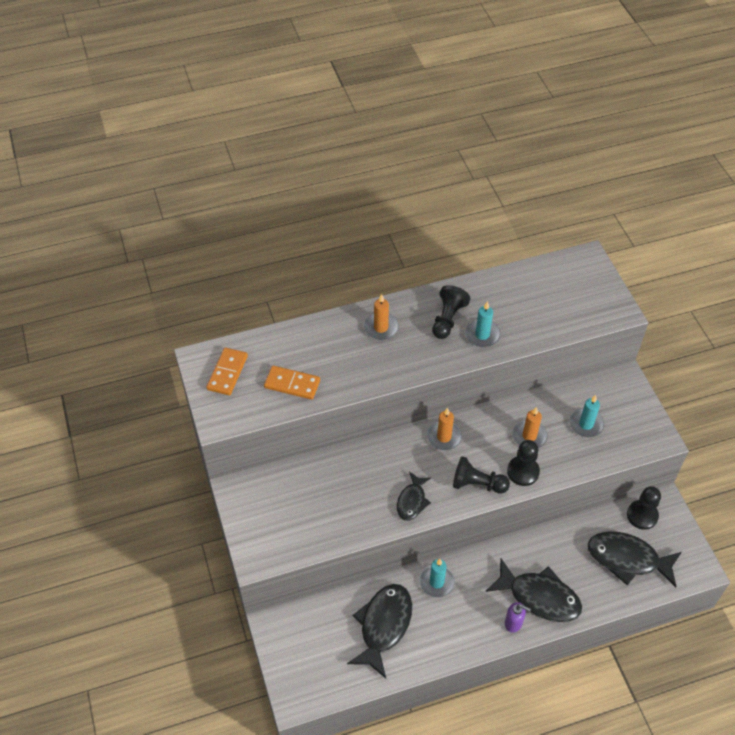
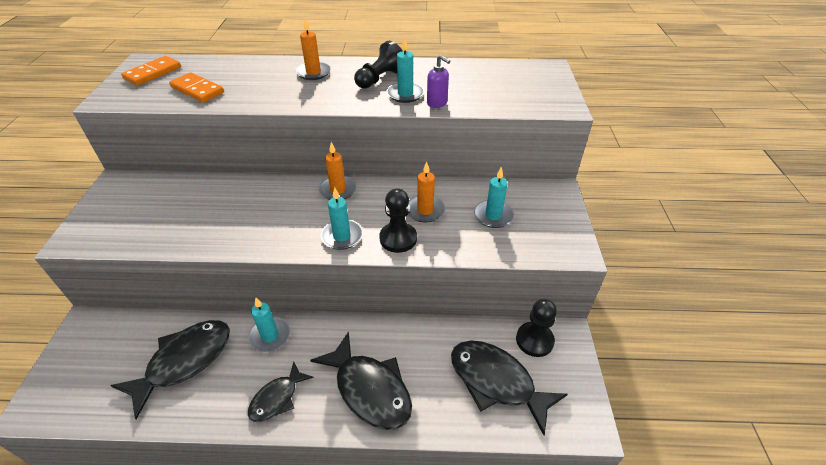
camera: 20 degrees right, 10 degrees down
black fish [397,472,431,521] -> black fish moved to [248,362,313,422]
black pawn [453,456,510,493] -> turquoise candle [320,187,363,250]
purple soap dispenser [505,602,531,633] -> purple soap dispenser moved to [427,55,451,108]

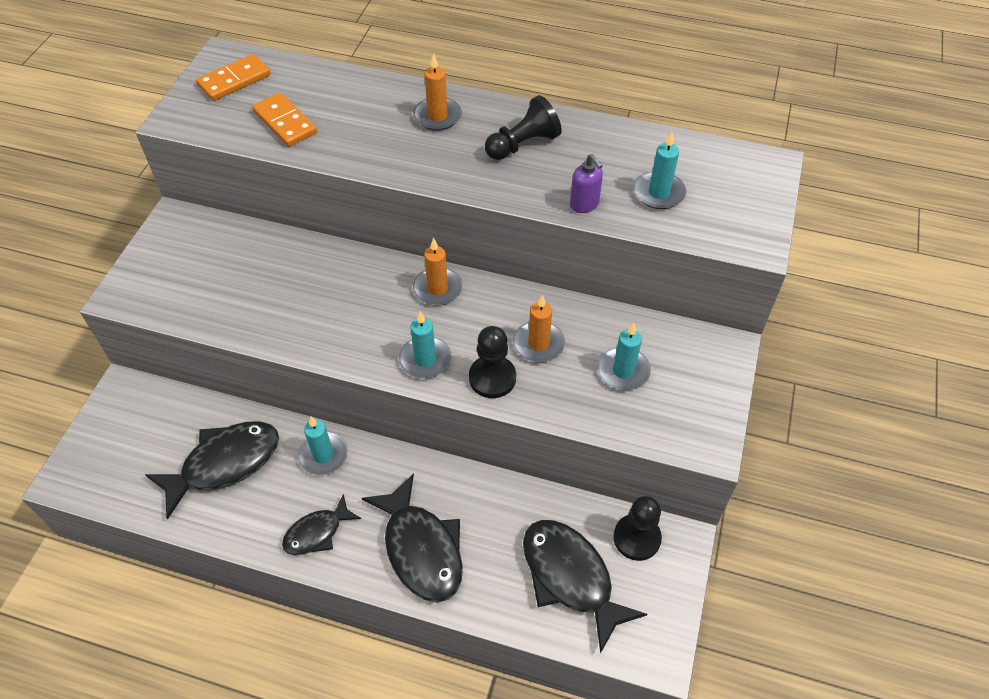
camera: 15 degrees right, 10 degrees up
turquoise candle [387,37,424,103] -> turquoise candle moved to [634,132,686,209]

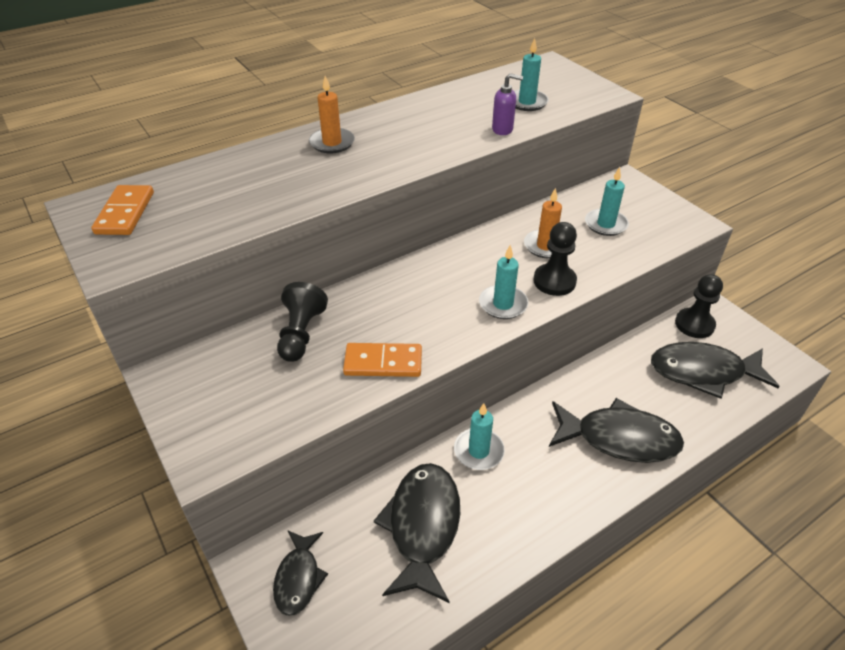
camera: 50 degrees left, 10 degrees down
orange domino [252,92,317,147] -> orange domino moved to [343,343,422,377]
black fish [282,494,361,555] -> black fish moved to [273,530,328,616]
orange candle [413,238,462,306] -> none
black pawn [485,95,562,160] -> black pawn moved to [277,282,328,362]

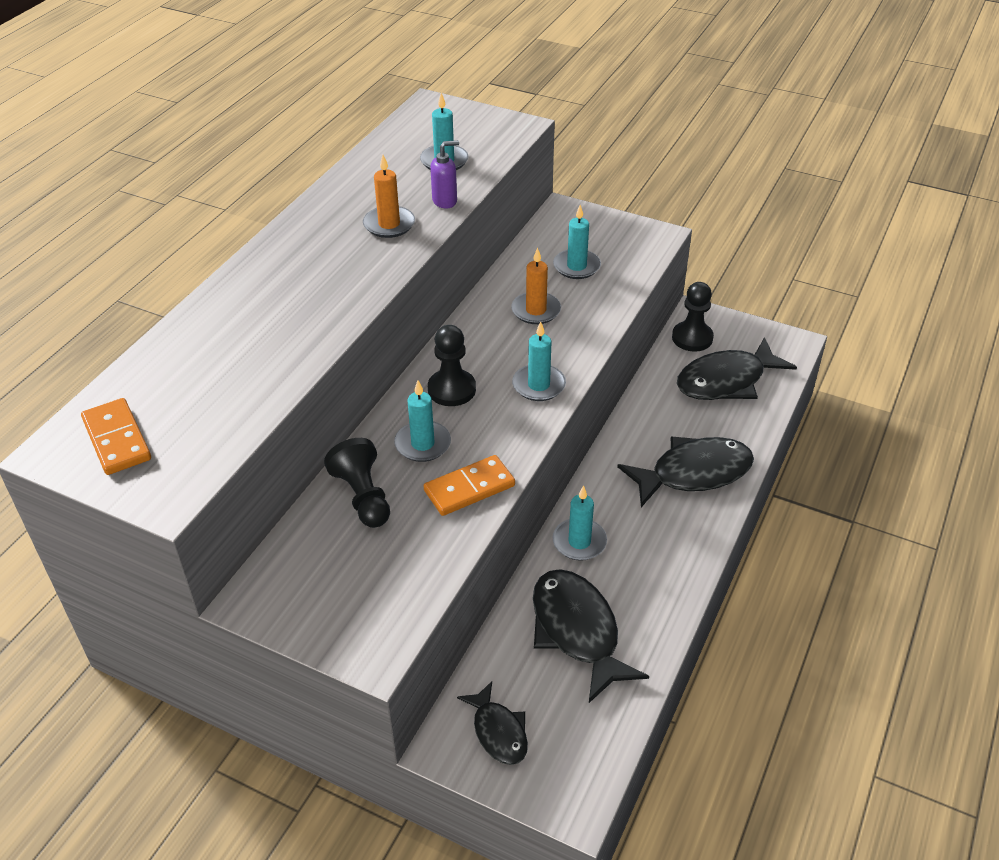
camera: 30 degrees left, 0 degrees up
orange candle [309,76,355,153] -> orange candle moved to [363,155,415,238]
black pawn [533,222,577,296] -> black pawn moved to [428,325,476,406]
none -> turquoise candle [394,380,451,462]

